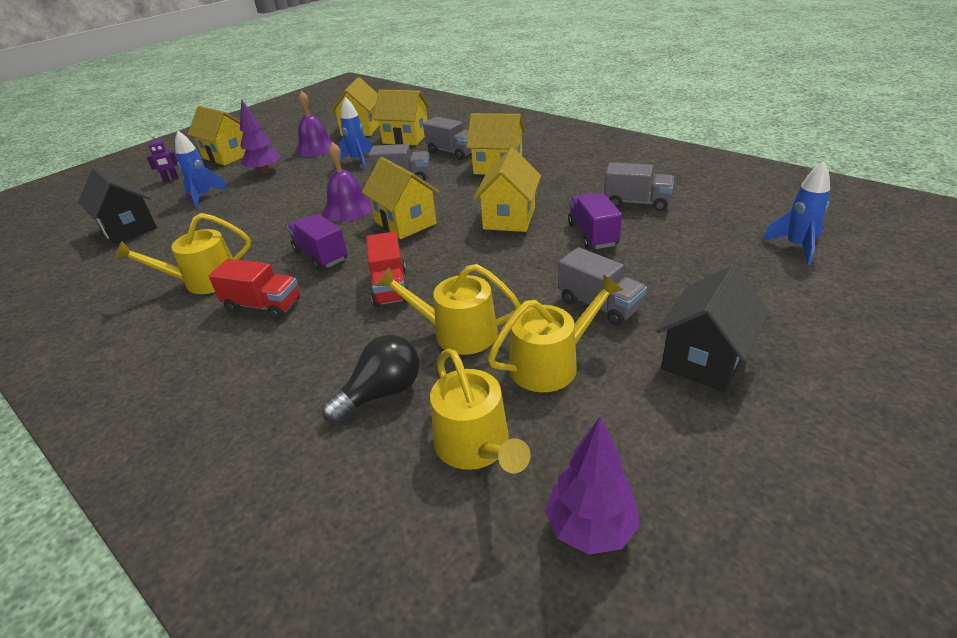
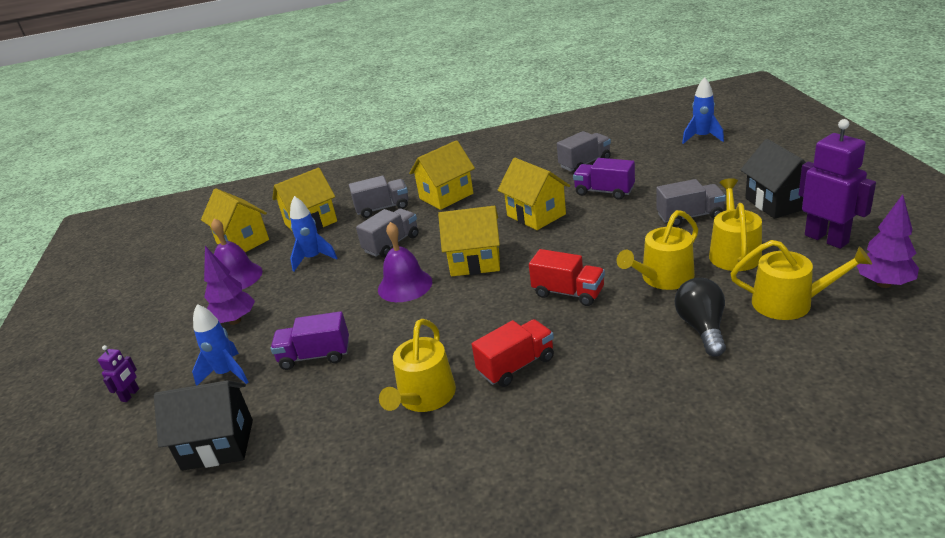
camera: 50 degrees left, 5 degrees down
yellow house [187,106,246,166] -> none
purple truck [287,214,347,270] -> purple truck moved to [270,311,349,370]
none -> purple robot [799,119,876,249]

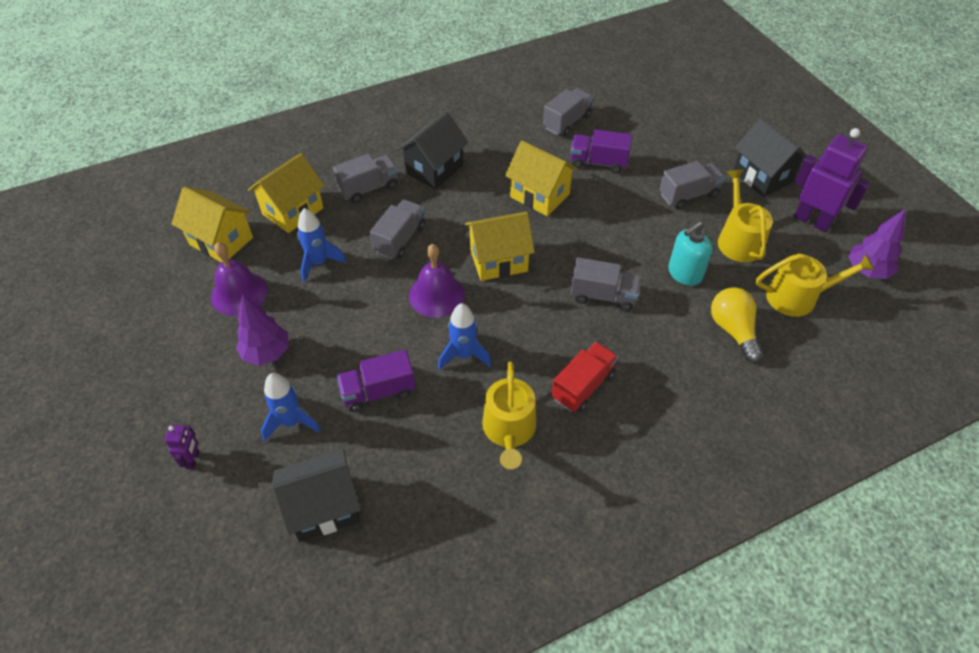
camera: 20 degrees left, 20 degrees up
yellow house [409,140,475,210] -> black house [397,112,468,190]
red truck [529,249,605,306] -> grey truck [571,257,641,311]
yellow watering can [617,210,698,290] -> turquoise soap dispenser [668,221,713,286]
black light bulb [675,278,726,357] -> yellow light bulb [711,287,763,363]
blue rocket [682,77,724,144] -> blue rocket moved to [438,303,491,370]

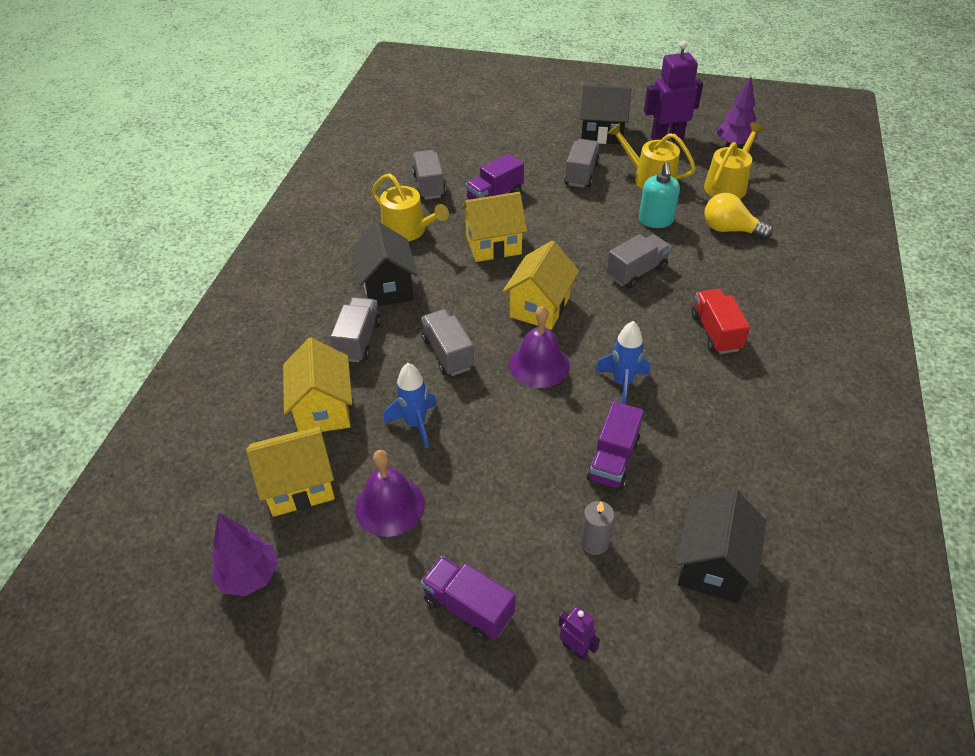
camera: 50 degrees left, 5 degrees down
purple tree [236,294,289,366] -> purple tree moved to [211,513,278,596]
blue rocket [261,373,321,442] -> grey candle [580,501,615,555]
yellow watering can [482,361,537,469] -> yellow watering can moved to [372,174,449,241]
none -> purple truck [421,556,515,641]

